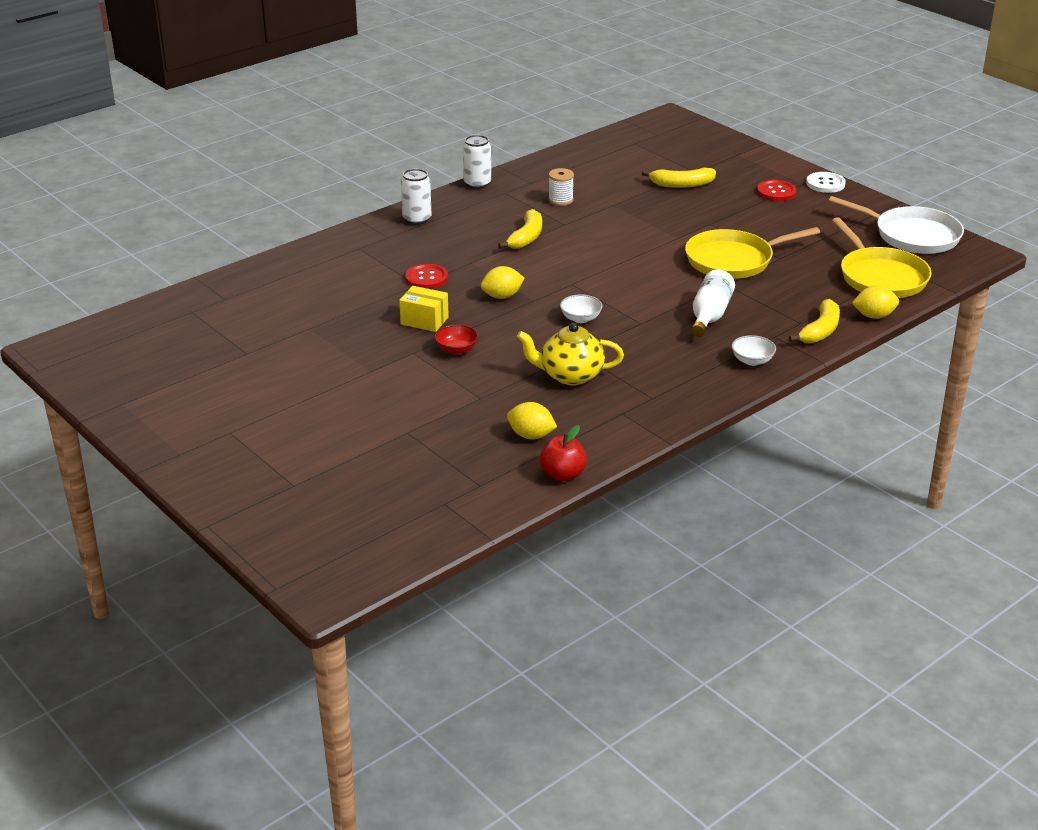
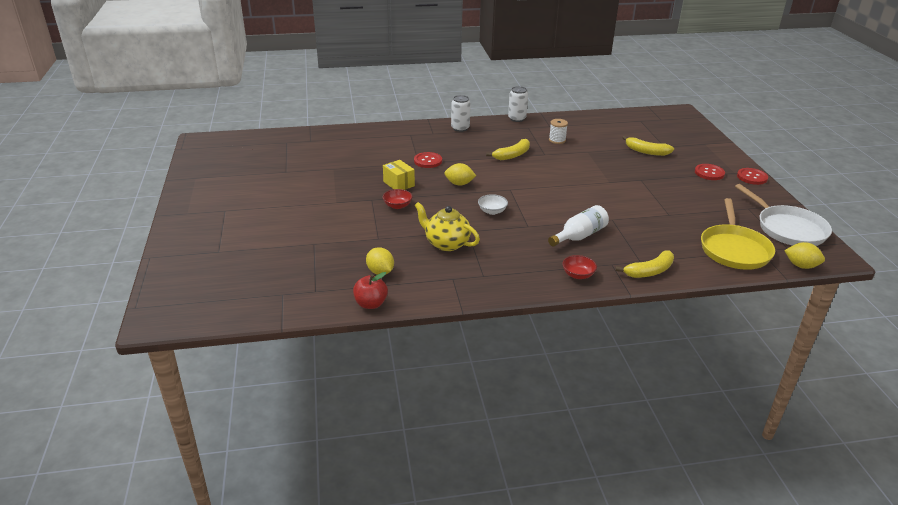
camera: 30 degrees right, 0 degrees up
yellow pan [685,227,820,279] -> none
white bowl [732,335,776,366] -> red bowl [562,255,597,279]
white button [806,172,846,193] -> red button [737,168,768,185]
yellow lemon [852,285,899,319] -> yellow lemon moved to [784,242,825,269]

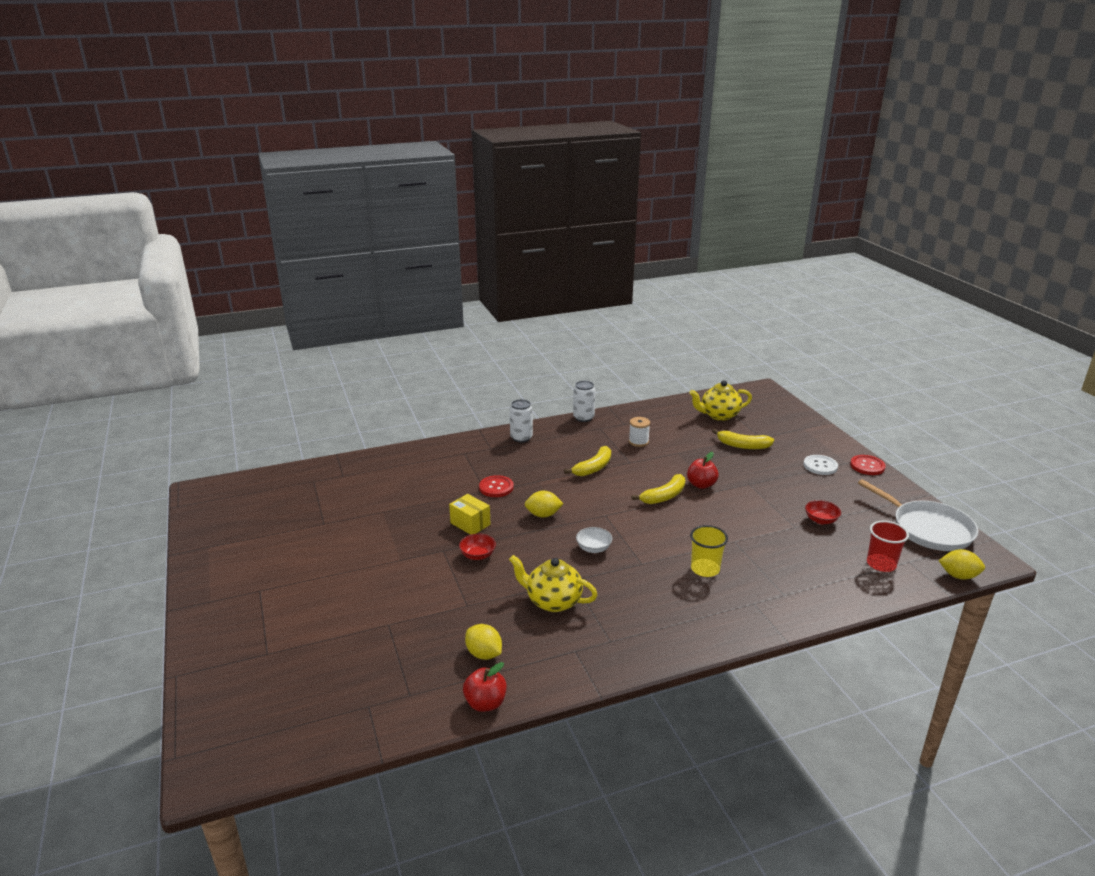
camera: 10 degrees left, 5 degrees down
white bottle [548,205,609,246] -> yellow cup [690,525,728,577]
red bowl [562,255,597,279] -> red bowl moved to [805,500,841,524]
yellow banana [615,250,674,278] -> yellow banana moved to [632,474,685,504]
red button [695,164,725,180] -> white button [803,455,838,475]
yellow pan [701,198,775,270] -> red cup [867,521,909,572]
none -> red apple [687,452,719,489]
none -> yellow teapot [689,380,752,421]

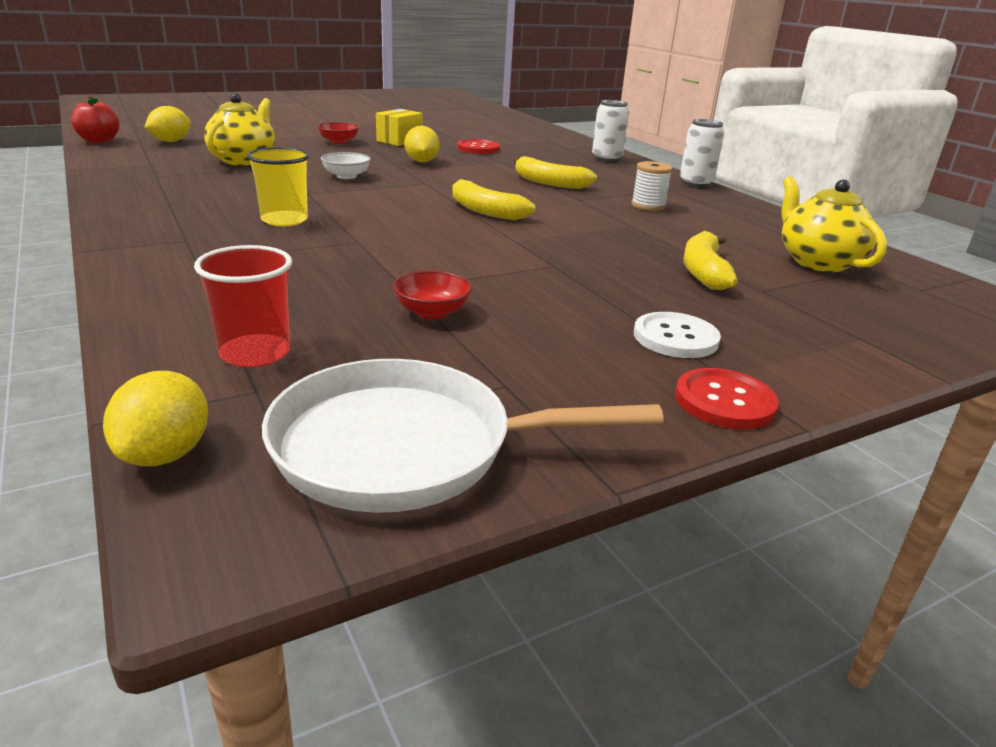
camera: 80 degrees right, 0 degrees up
red apple [687,452,719,489] -> none
white pan [858,479,978,551] -> white pan turned 45 degrees clockwise [262,359,664,513]

